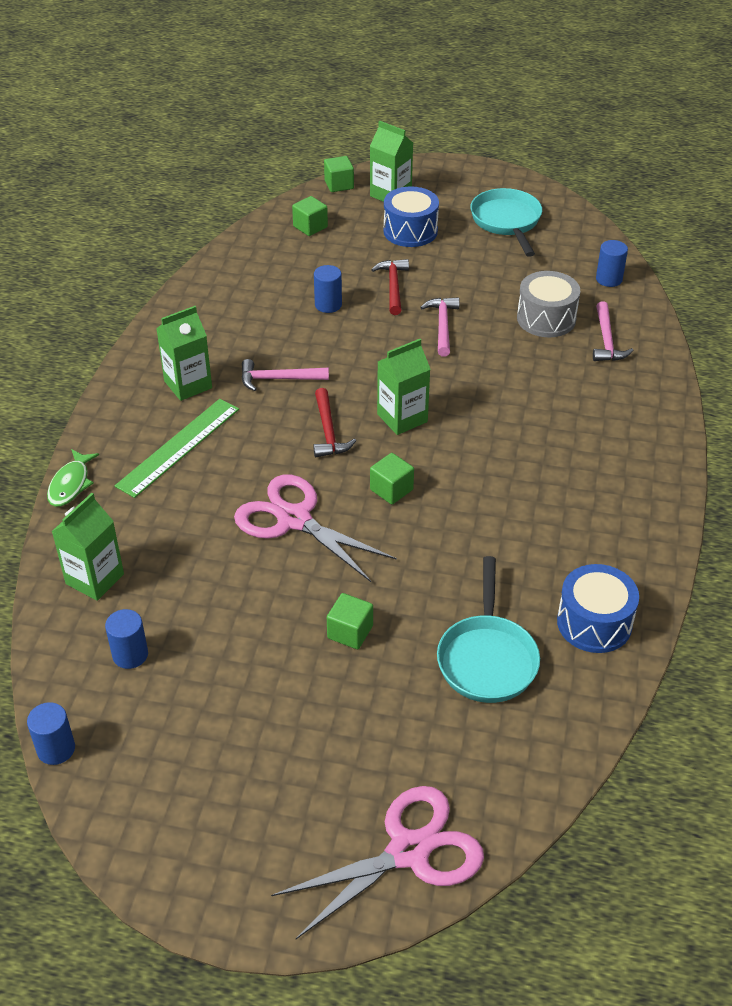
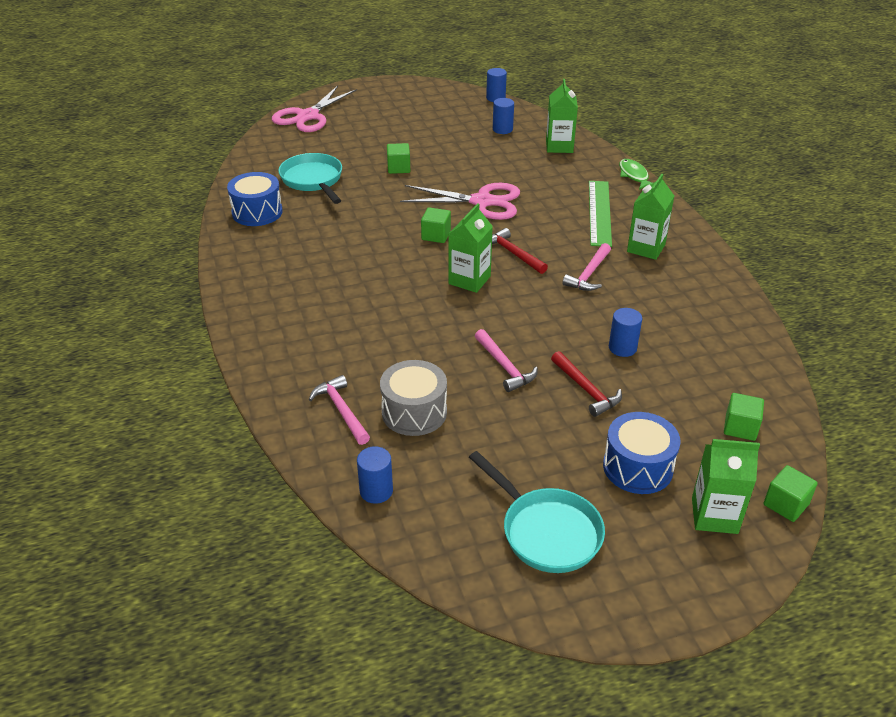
camera: 150 degrees right, 5 degrees down
pink hammer [241,359,329,391] -> pink hammer turned 150 degrees clockwise [562,243,611,291]

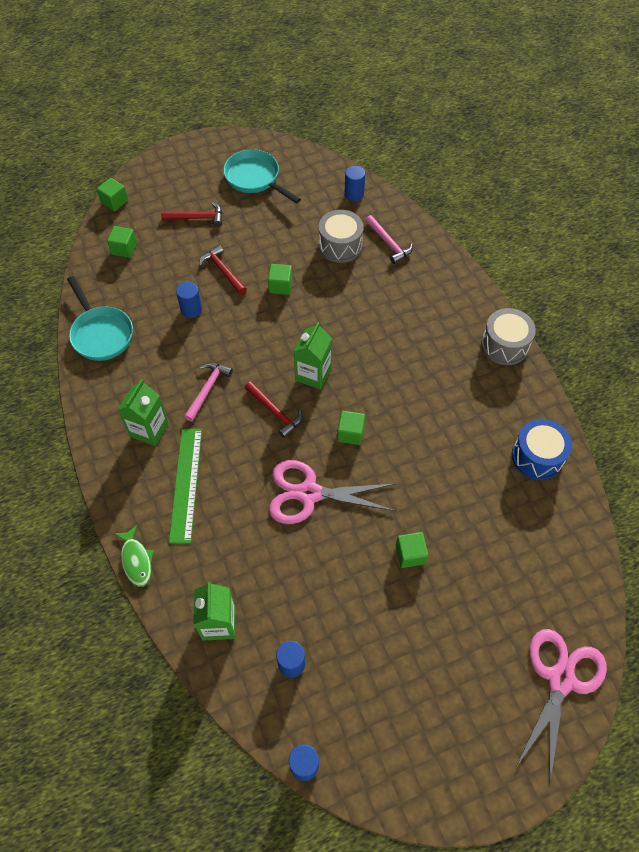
camera: 175 degrees right, 20 degrees up
turquoise pan [278,153,342,204] -> turquoise pan moved to [67,276,133,361]
pink hammer [475,329,538,392] -> green cube [268,264,292,295]
blue drum [603,412,681,494] -> red hammer [161,203,222,227]
green carton [692,439,760,534] -> none
none -> grey drum [481,308,536,365]

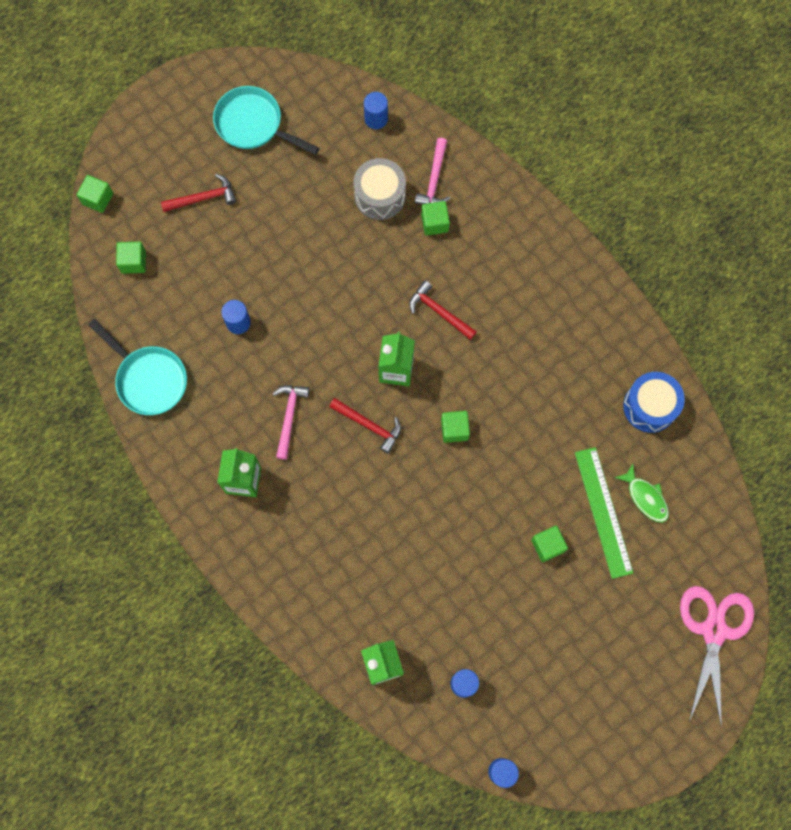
camera: 15 degrees left, 15 degrees up
green fish [114,525,154,587] -> green fish moved to [614,464,669,523]
green ruler [169,429,202,543] -> green ruler moved to [575,447,633,579]
red hammer [199,245,247,295] -> red hammer moved to [409,280,477,340]
green cube [268,264,292,295] -> green cube moved to [421,201,450,235]
pink scissors [269,460,395,524] -> none
pink hammer [365,215,413,264] -> pink hammer turned 60 degrees clockwise [415,138,450,204]
grey drum [481,308,536,365] -> none

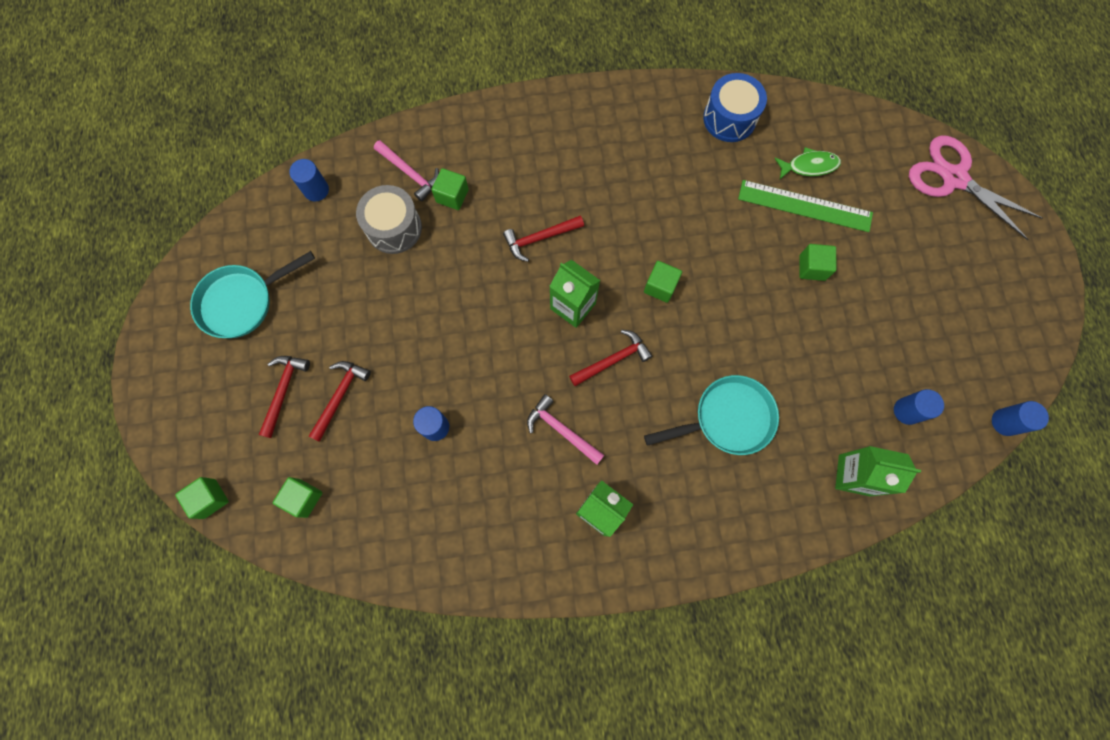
camera: 60 degrees left, 0 degrees up
turquoise pan [88,319,187,415] -> turquoise pan moved to [644,375,779,455]
none -> red hammer [308,361,371,442]

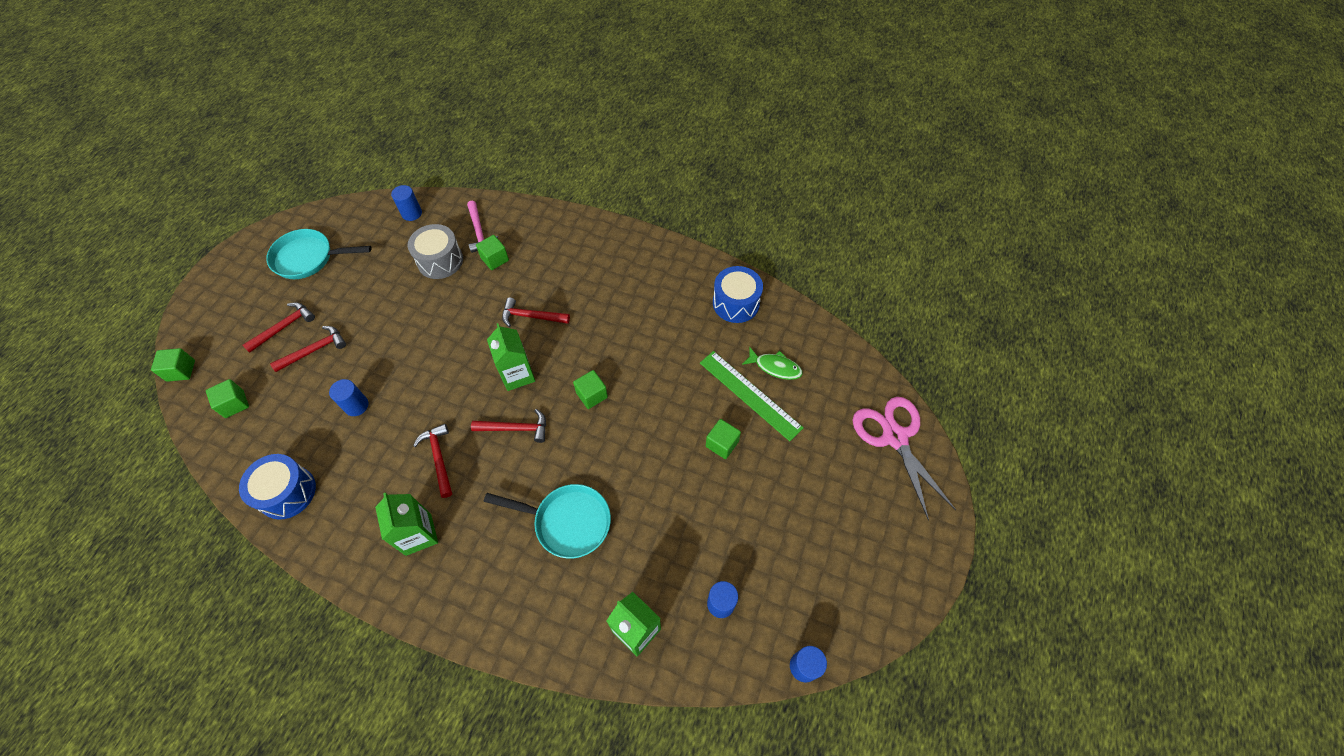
camera: 30 degrees right, 15 degrees down
pink hammer [527,394,604,465] -> red hammer [413,424,452,498]
none -> blue drum [239,454,316,520]

